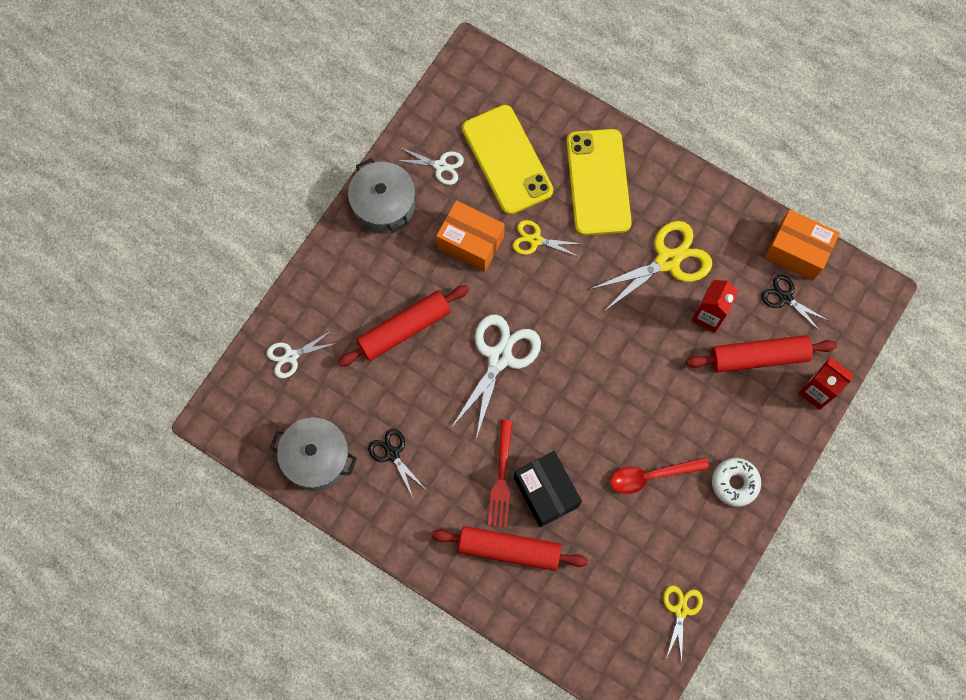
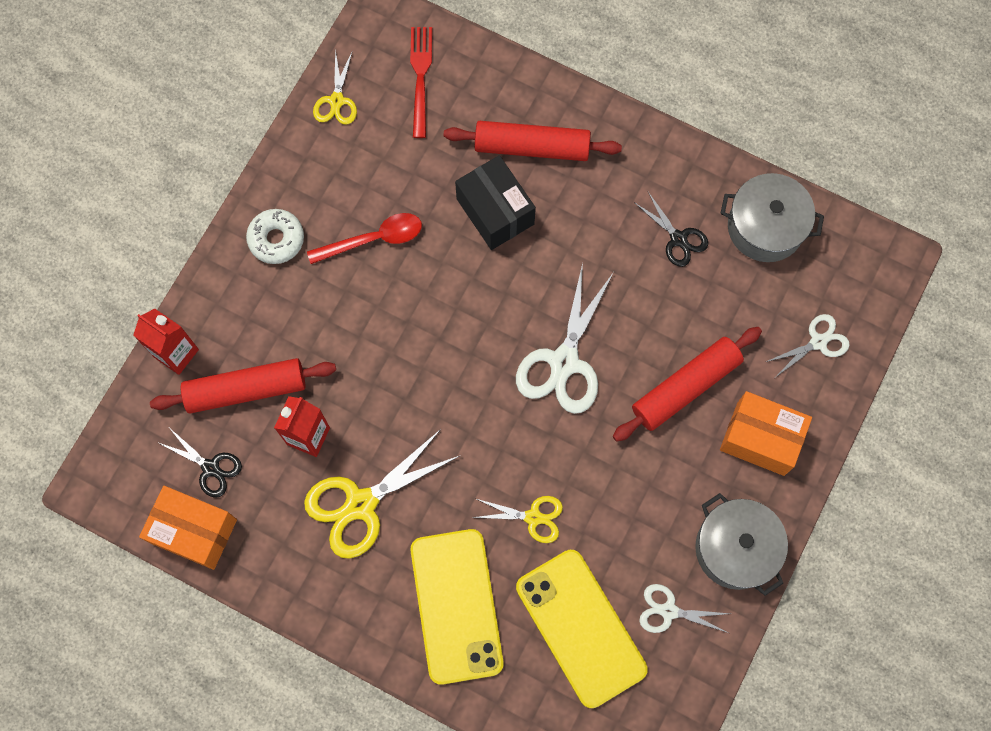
camera: 175 degrees right, 0 degrees up
orange box [436,200,505,272] -> orange box moved to [720,391,812,476]
red fork [488,420,513,527] -> red fork moved to [410,27,432,138]

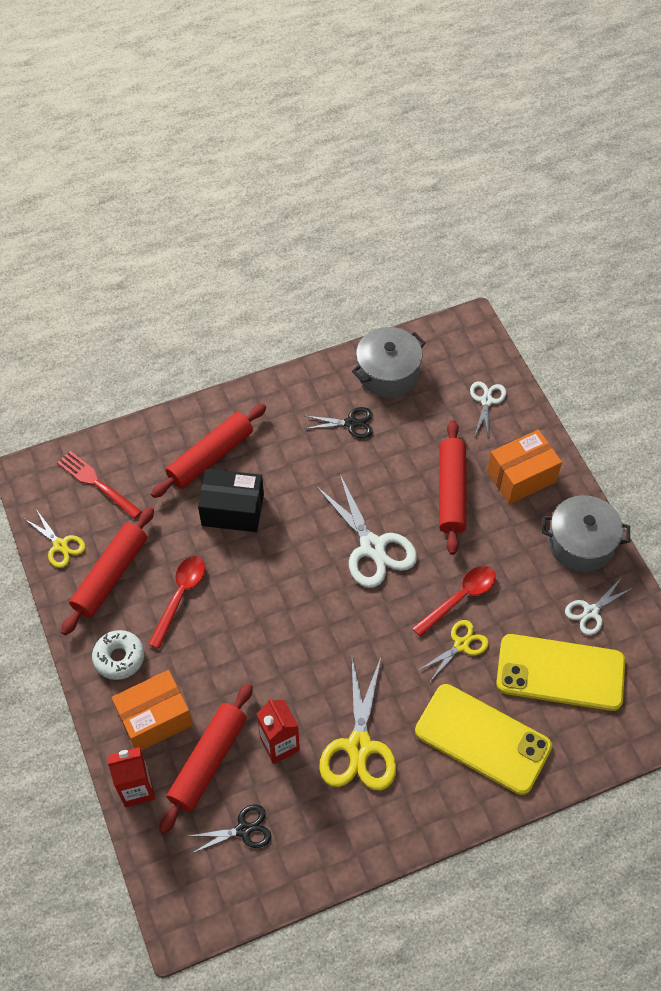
camera: 50 degrees left, 15 degrees down
orange box [139,486,237,570] -> orange box moved to [112,670,193,751]
none -> red rolling pin [61,507,154,635]
none -> red spoon [412,566,496,637]

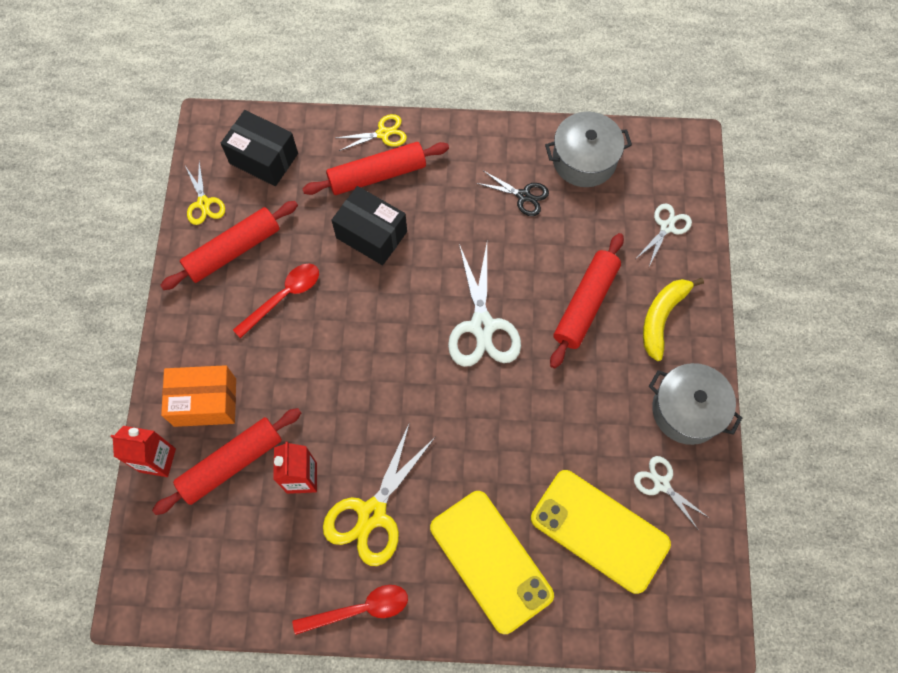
camera: 25 degrees right, 10 degrees up
red fork [57,451,142,519] -> black box [221,110,298,186]
white donut [92,630,144,680] -> none
black scissors [190,804,271,854] -> none
red spoon [412,566,496,637] -> red spoon moved to [292,585,408,635]
yellow scissors [419,620,489,683] -> yellow scissors moved to [336,114,407,151]
orange box [487,430,562,504] -> yellow banana [643,278,704,361]
white scissors [565,577,633,635] -> white scissors turned 60 degrees clockwise [634,456,709,528]

